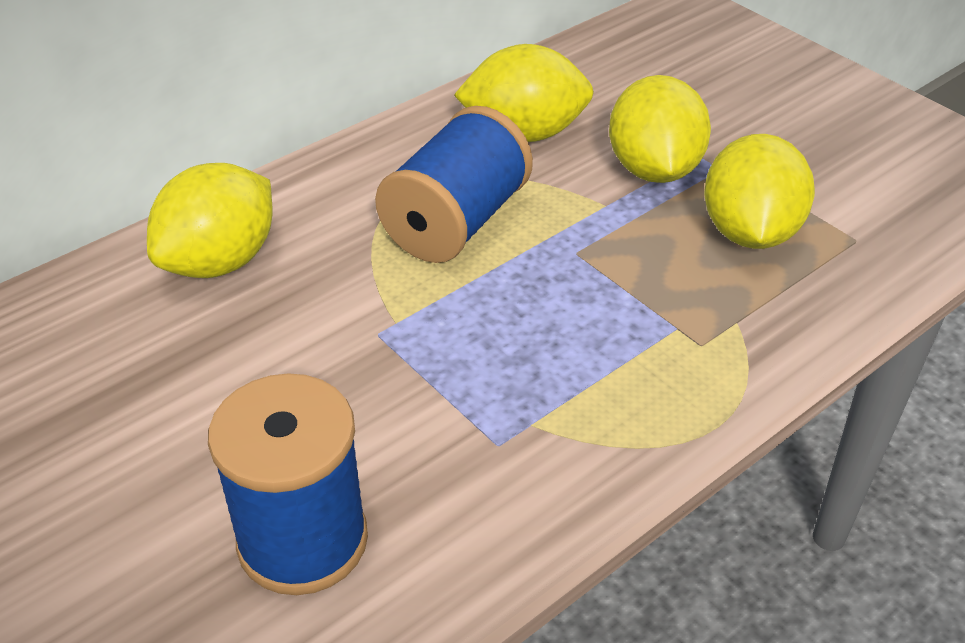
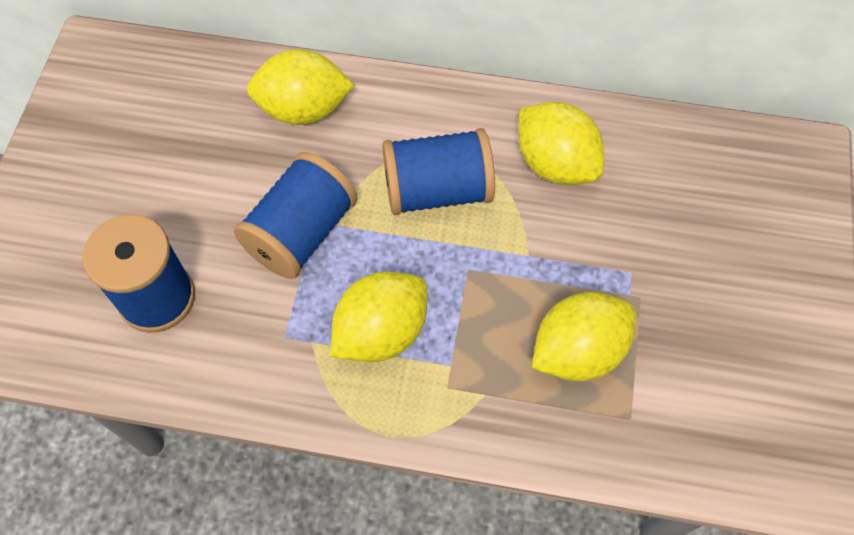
camera: 50 degrees right, 20 degrees up
yellow lemon [609,75,711,183] -> yellow lemon moved to [331,271,427,362]
none -> blue spool [234,152,357,279]

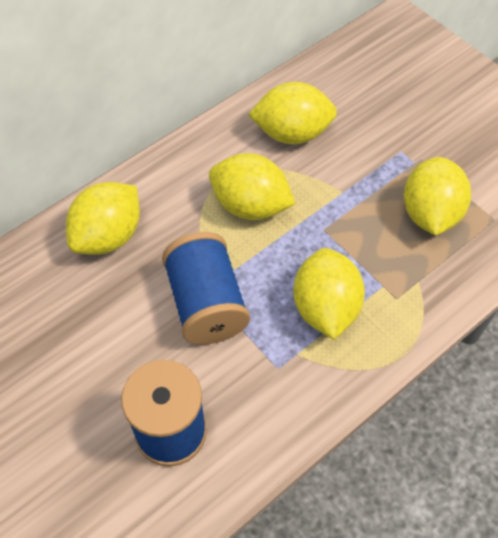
camera: 50 degrees left, 5 degrees down
blue spool [382,128,495,215] -> yellow lemon [209,153,296,220]

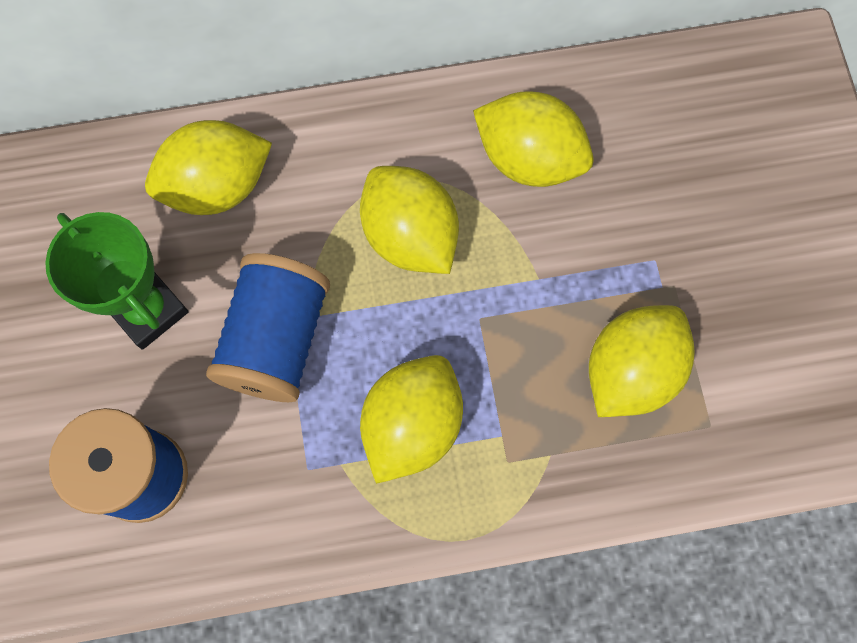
camera: 30 degrees right, 15 degrees up
none -> green trophy [45,212,189,350]

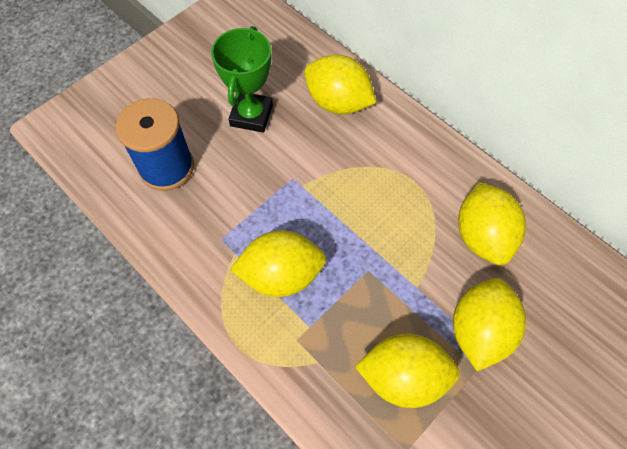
camera: 55 degrees right, 10 degrees down
blue spool [206,253,330,402] -> none
yellow lemon [360,166,459,274] -> yellow lemon moved to [453,278,526,371]

